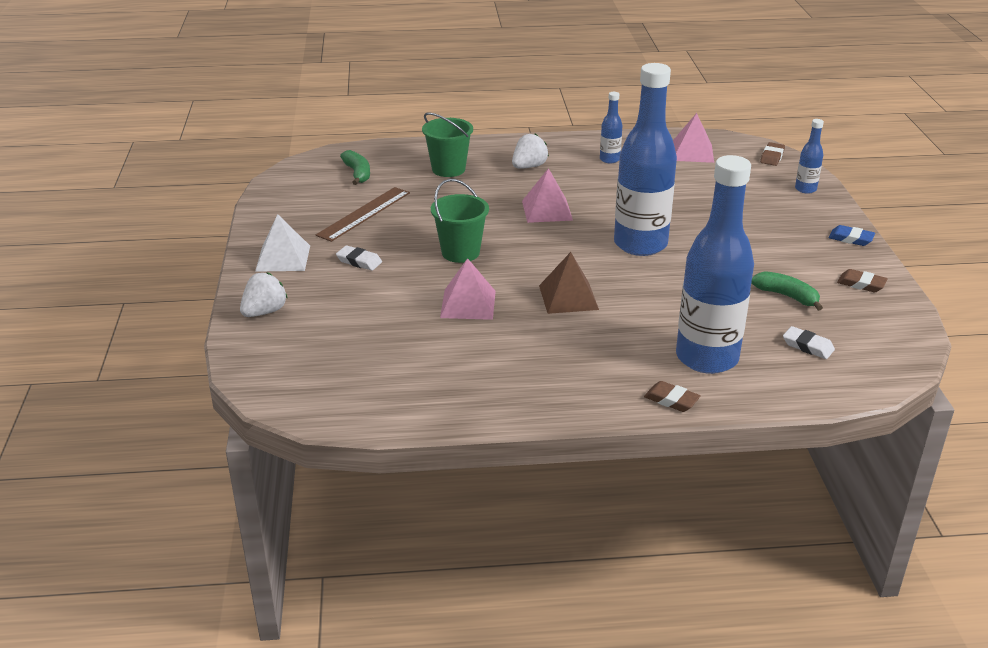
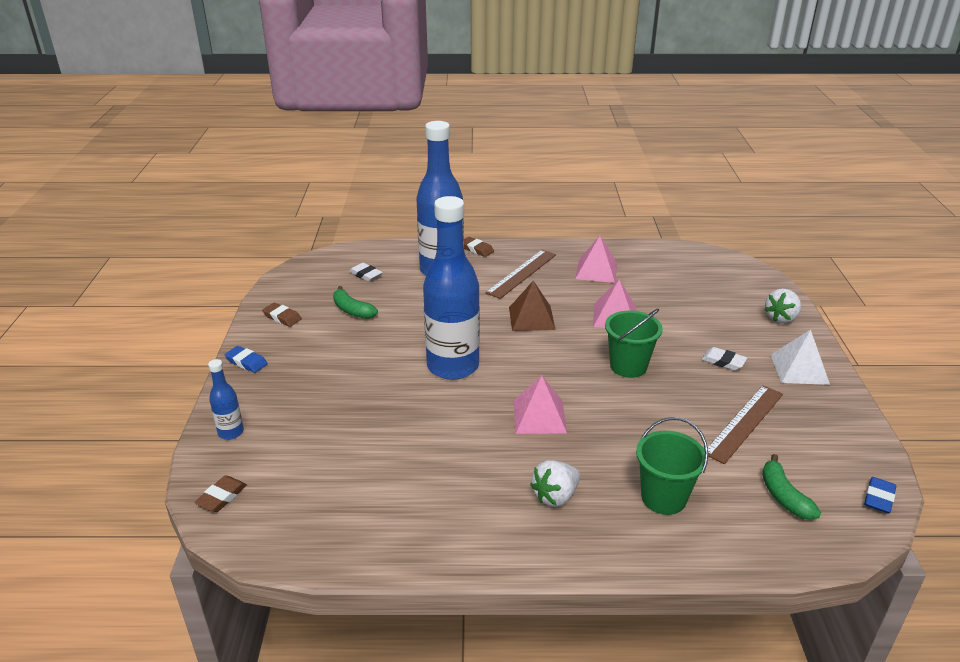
camera: 175 degrees left, 0 degrees up
blue bottle [600,92,622,164] -> none
pink pyramid [673,113,714,163] -> pink pyramid moved to [575,236,617,283]
none -> brown ruler [485,250,556,299]
none -> blue eraser [864,477,896,514]

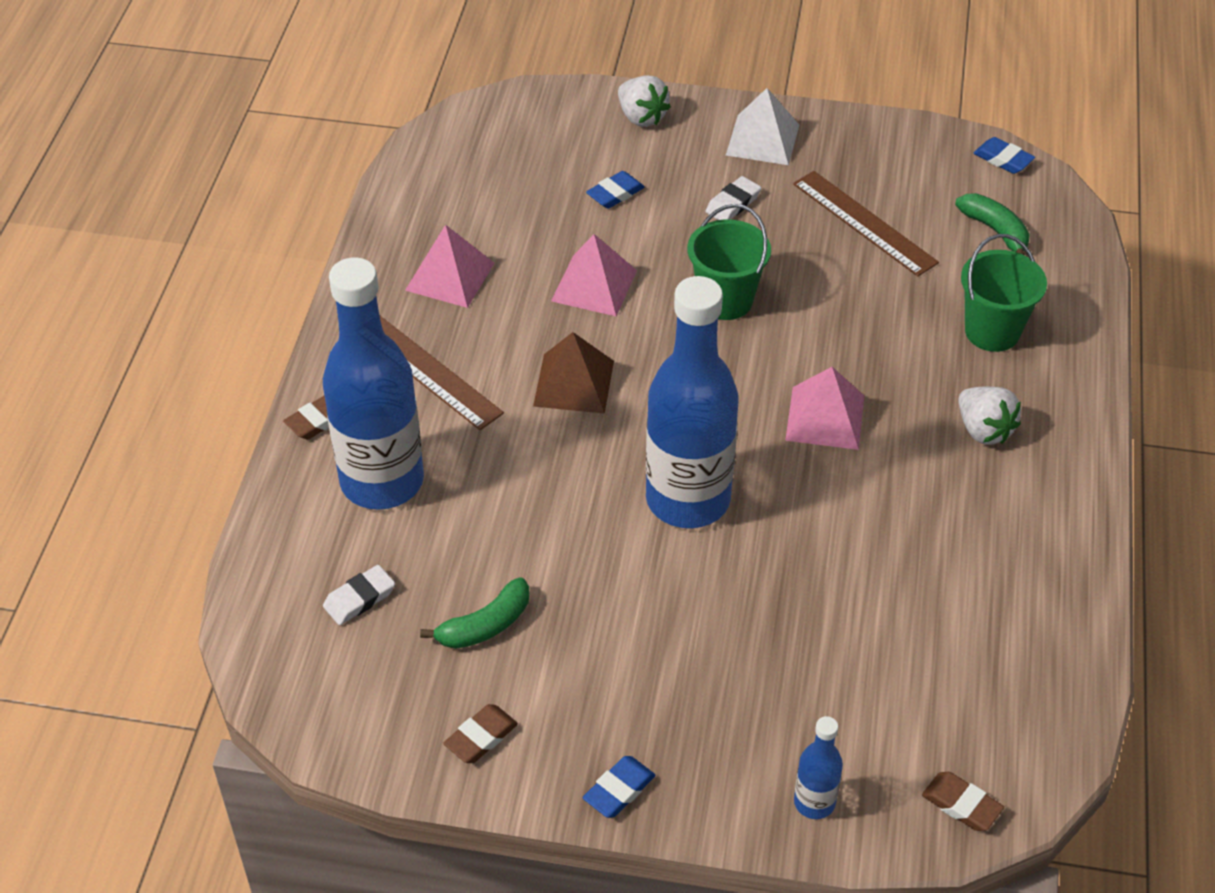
camera: 80 degrees left, 15 degrees up
green banana [762,454,821,520] -> green banana turned 120 degrees counterclockwise [955,193,1030,255]
none -> blue eraser [586,171,645,209]

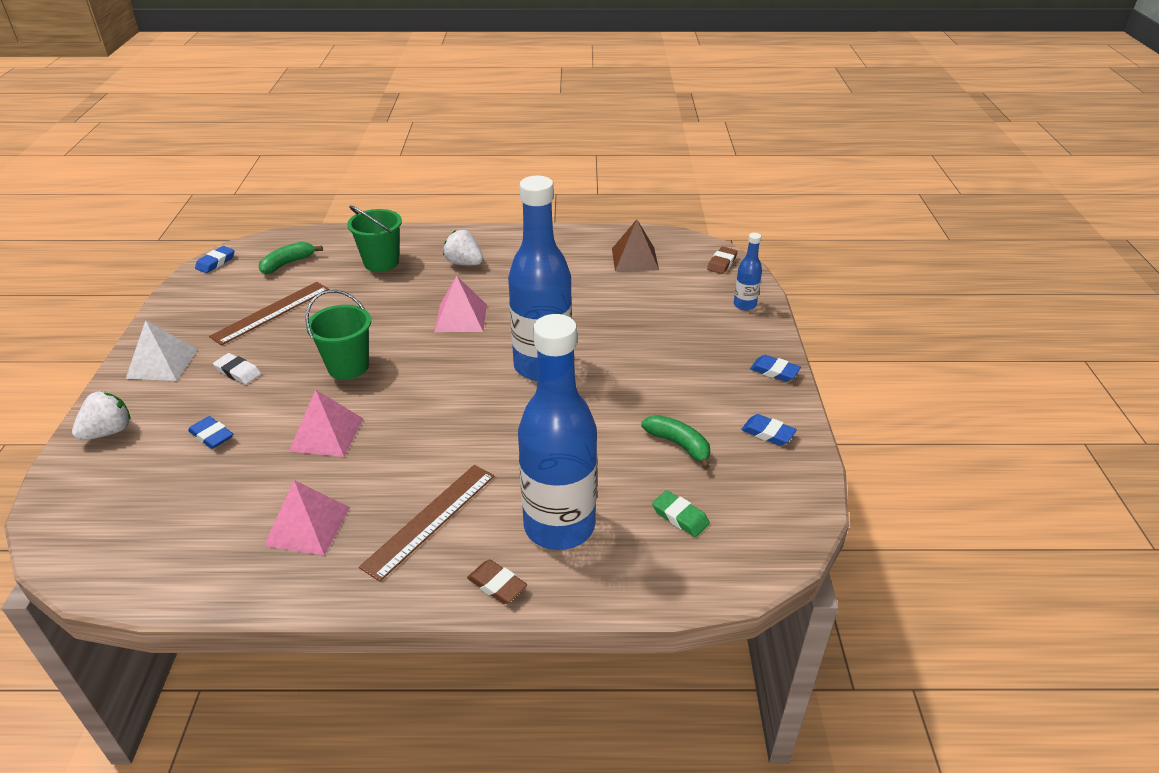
camera: 100 degrees left, 10 degrees down
white eraser [323,565,395,625] -> green eraser [652,490,710,537]
brown eraser [443,704,518,763] -> blue eraser [741,414,797,446]
brown pyramid [533,332,614,414] -> brown pyramid moved to [612,219,659,271]
white strawberry [958,387,1021,444] -> white strawberry turned 105 degrees counterclockwise [443,230,483,265]

